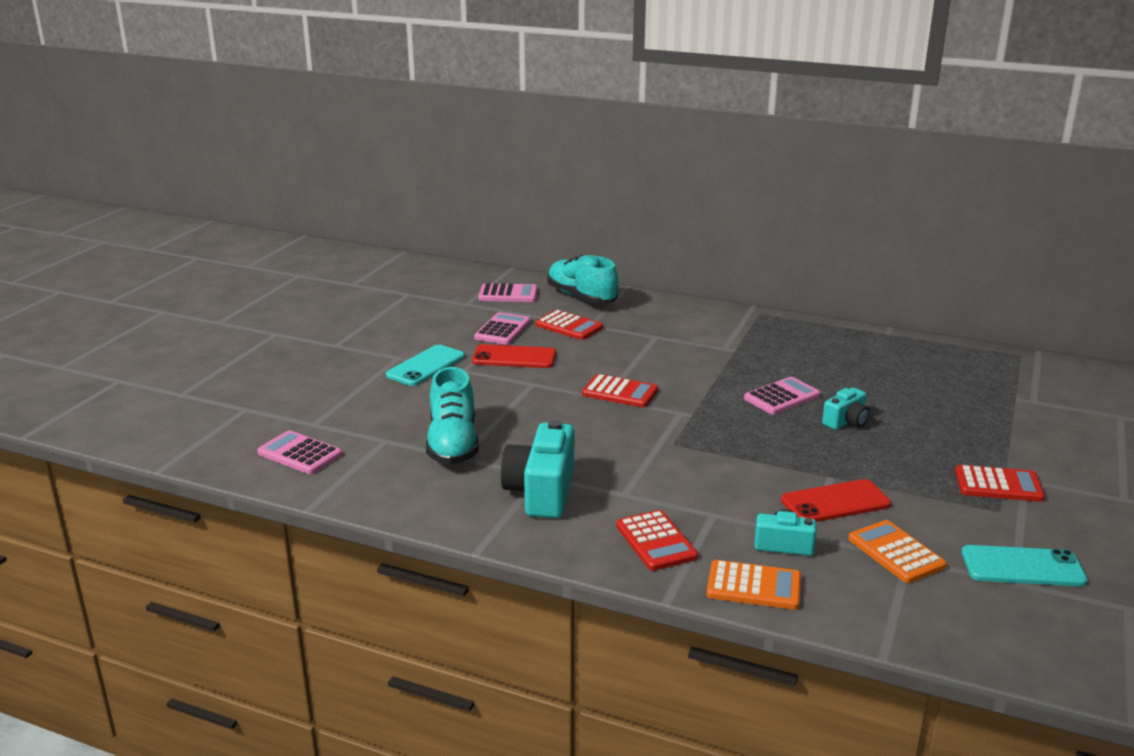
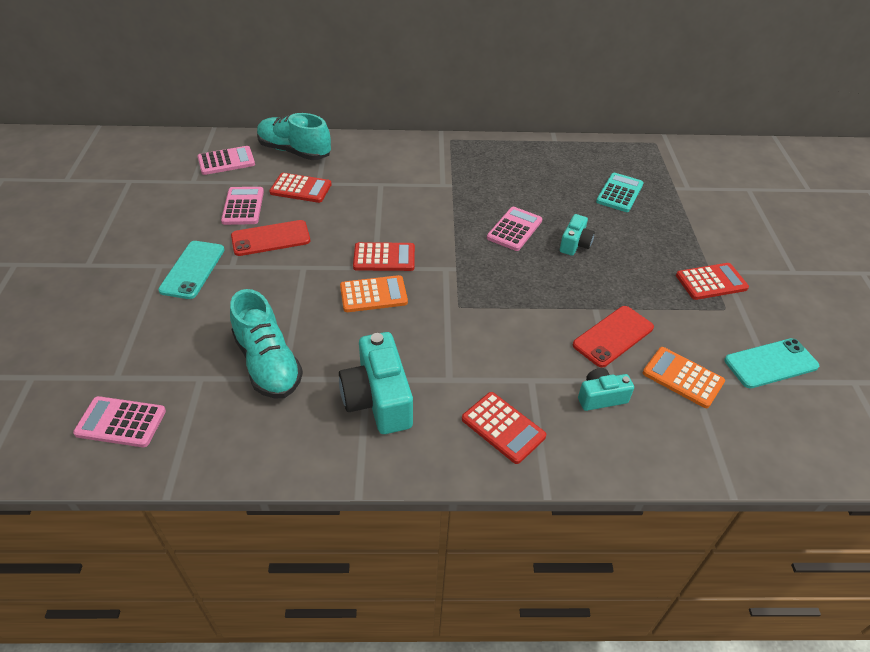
camera: 25 degrees left, 20 degrees up
orange calculator [706,560,801,610] -> orange calculator moved to [340,275,408,312]
none -> turquoise calculator [596,173,644,212]

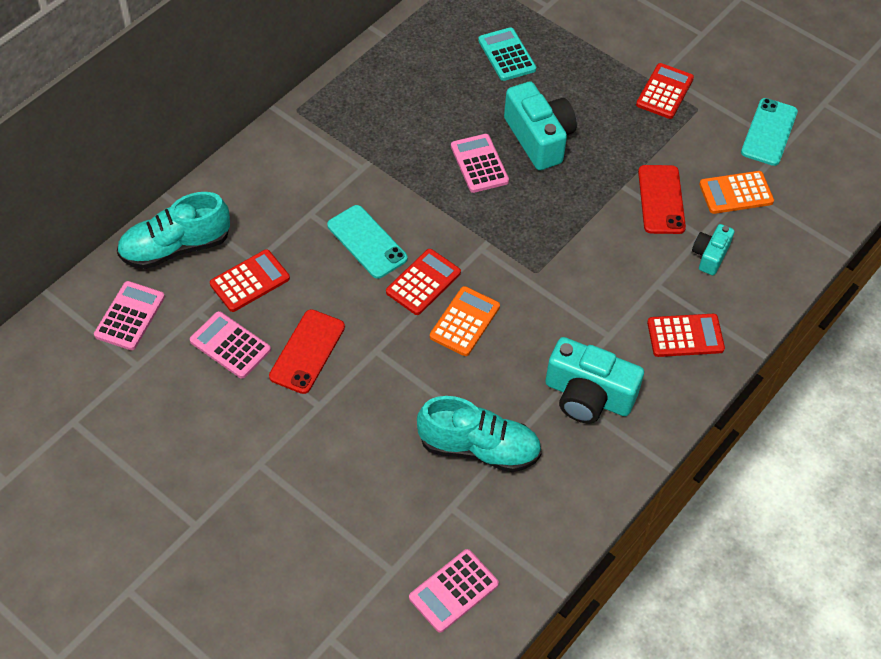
camera: 50 degrees left, 10 degrees up
turquoise phone [158,241,225,299] -> turquoise phone moved to [327,205,408,279]
turquoise camera [560,214,595,256] -> turquoise camera [504,81,577,170], size x1.81

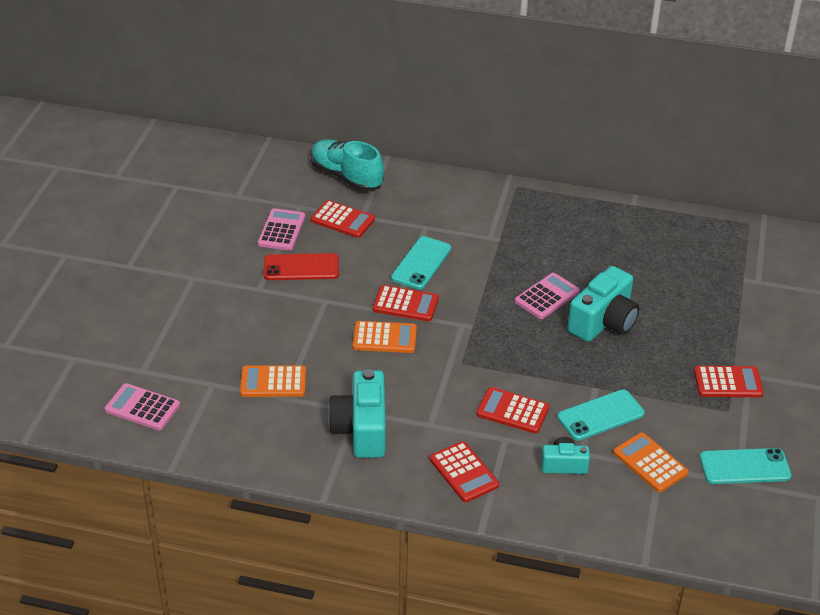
camera: 65 degrees right, 15 degrees down
pink calculator [94,281,165,350] -> none
turquoise shoe [417,396,542,472] -> orange calculator [240,365,306,397]
turquoise calculator [478,27,536,81] -> none
red phone [638,165,686,234] -> turquoise phone [557,389,645,441]
none -> red calculator [476,387,549,434]

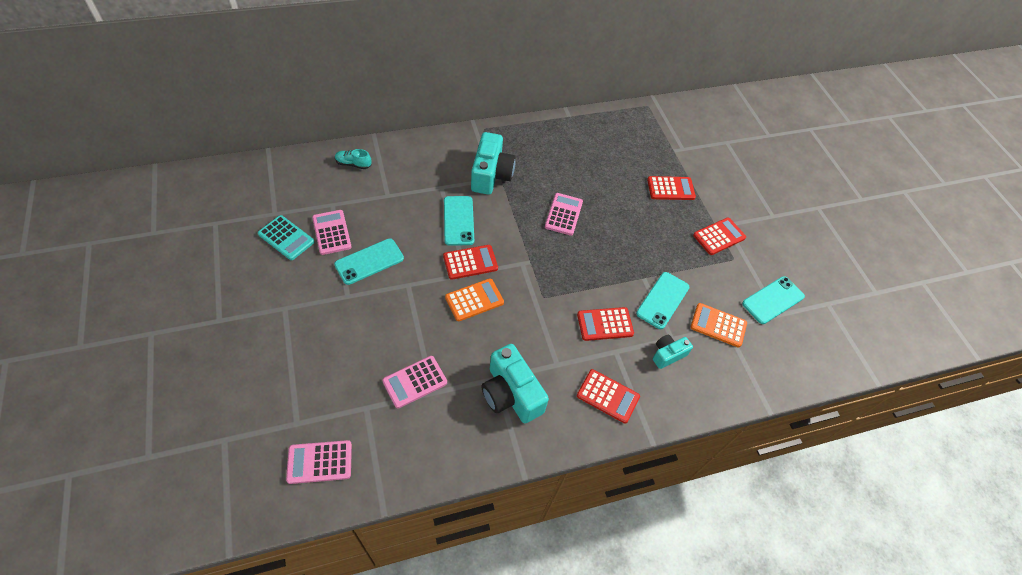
camera: 35 degrees left, 15 degrees up
orange calculator [240,365,306,397] -> pink calculator [382,356,447,409]
red phone [264,253,339,280] -> turquoise phone [334,238,404,285]
turquoise shoe [311,139,384,192] -> turquoise shoe [335,149,371,169], size x0.50
red calculator [311,200,375,238] -> red calculator moved to [647,176,696,200]
turquoise camera [567,266,640,342] -> turquoise camera moved to [471,132,516,195]
none -> turquoise calculator [258,215,314,260]

